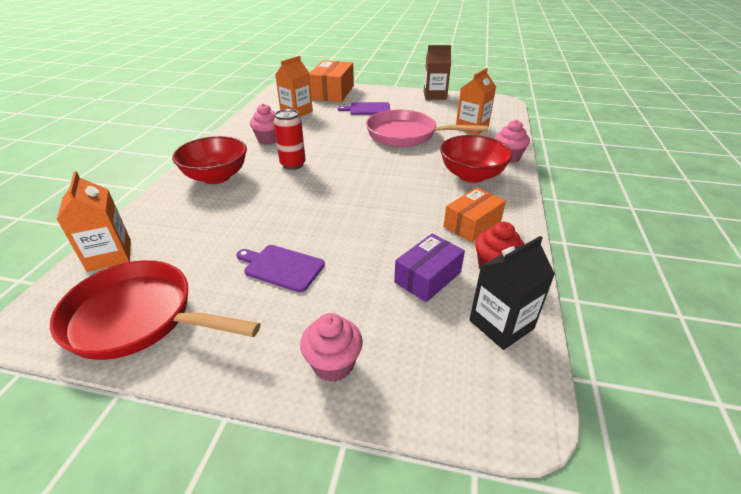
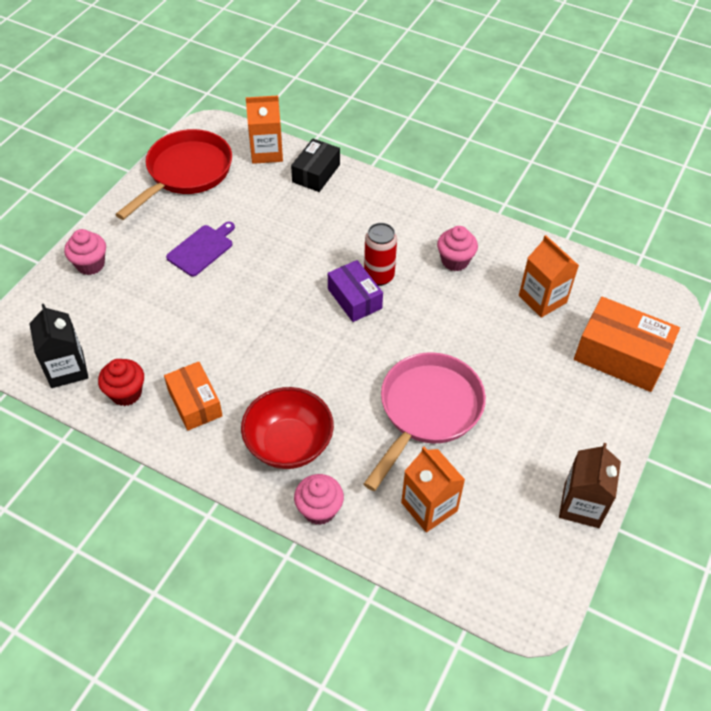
camera: 105 degrees right, 15 degrees up
red bowl [172,136,247,184] -> none
purple cutting board [338,102,390,115] -> none
purple box [394,234,465,302] -> purple box moved to [328,260,383,322]
none -> black box [291,138,340,192]

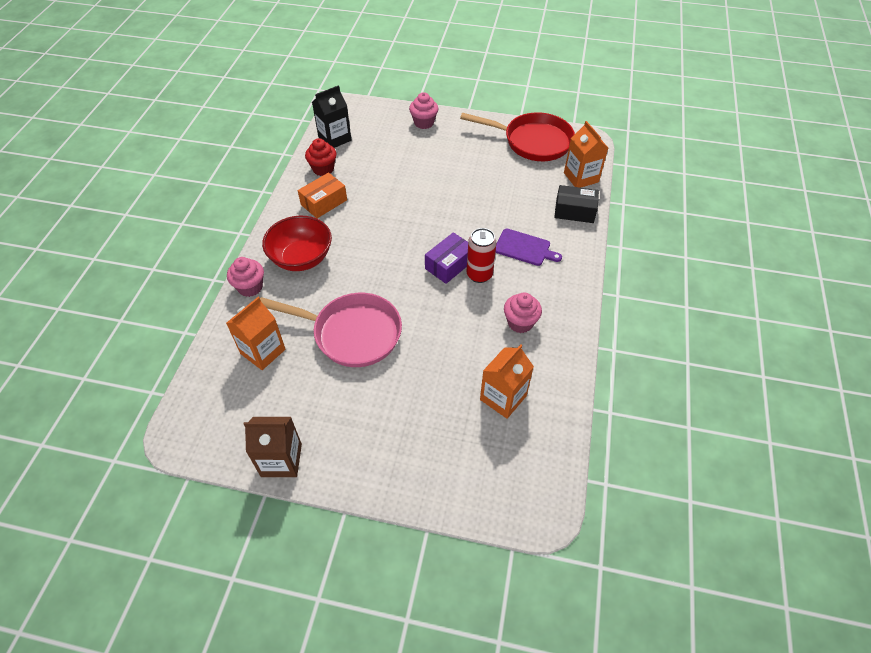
camera: 75 degrees right, 0 degrees up
purple cutting board [166,222,235,277] -> purple cutting board moved to [495,229,562,266]
orange box [574,297,680,392] -> none

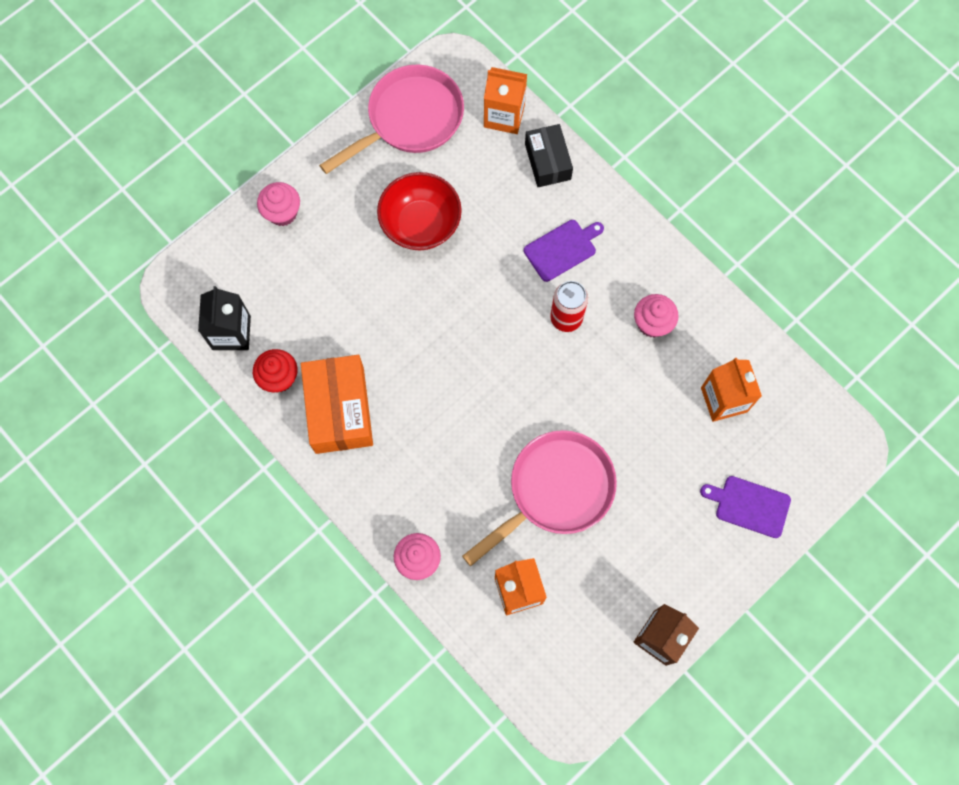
camera: 55 degrees left, 20 degrees up
red bowl [262,216,332,271] -> red bowl moved to [377,172,462,250]
orange box [298,172,347,218] -> orange box [301,355,373,454], size x1.56
purple box [425,232,468,284] -> none
red pan [460,112,575,161] -> pink pan [319,65,464,174]
black box [554,185,599,223] -> black box turned 60 degrees counterclockwise [525,124,573,187]
none -> purple cutting board [700,476,791,538]

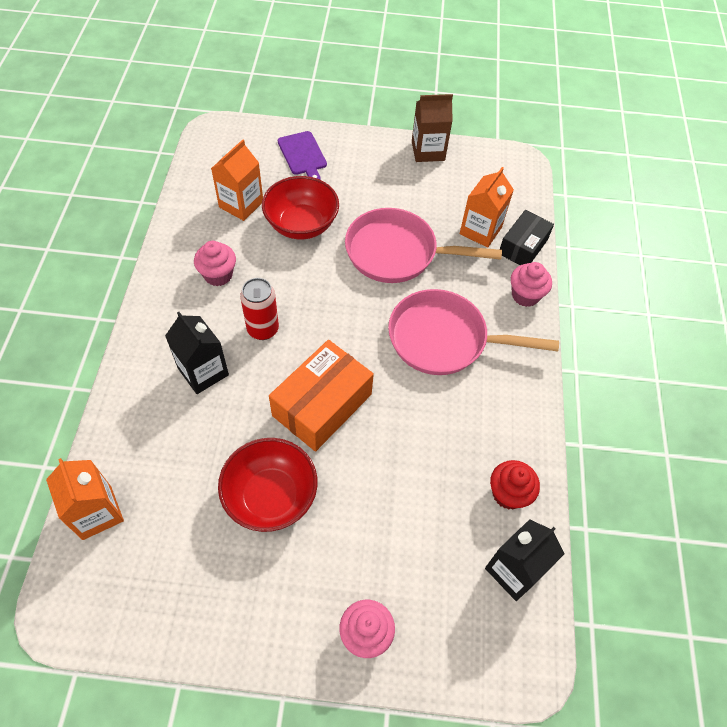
camera: 135 degrees left, 15 degrees down
orange box [301,355,373,454] -> orange box moved to [269,340,374,452]
pink pan [319,65,464,174] -> pink pan moved to [388,289,559,375]
purple cutting board [524,220,604,282] -> black carton [165,312,229,394]
black box [525,124,573,187] -> black box moved to [500,210,554,265]
none -> red bowl [262,176,339,239]

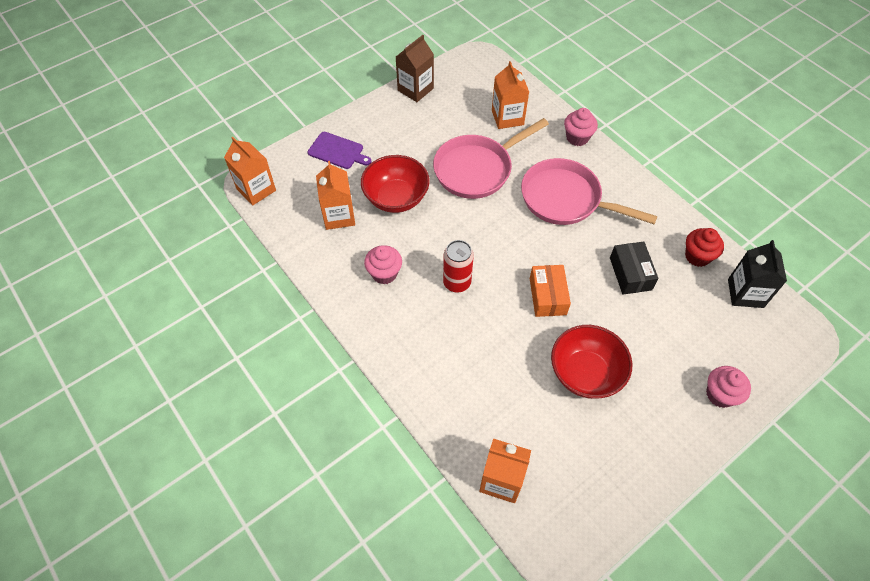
camera: 40 degrees left, 0 degrees up
black carton [165,312,229,394] -> none
orange box [269,340,374,452] -> orange box [530,265,571,317], size x0.64
pink pan [388,289,559,375] -> pink pan turned 60 degrees clockwise [521,158,658,225]
black box [500,210,554,265] -> black box moved to [610,241,659,295]
none -> orange carton [224,137,276,205]

